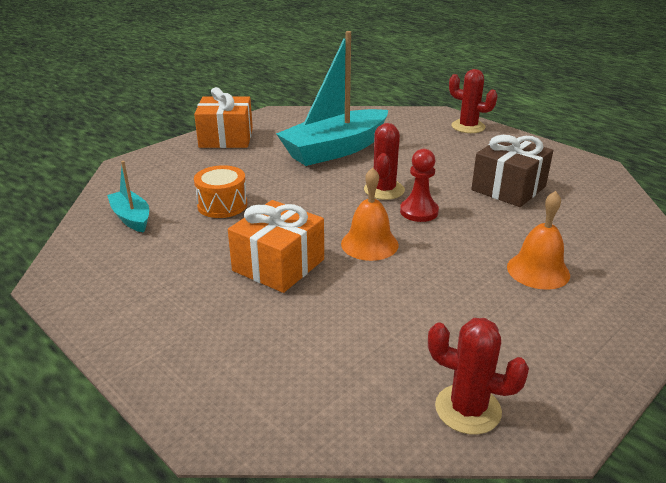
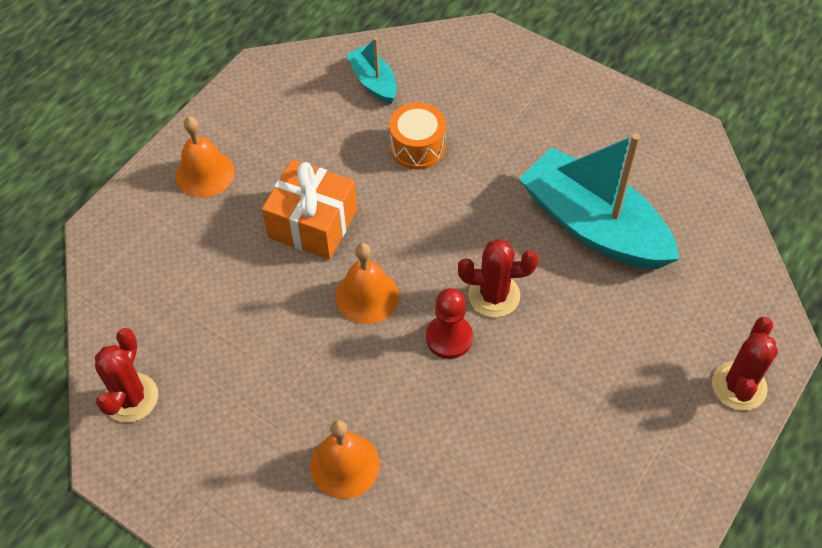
camera: 80 degrees right, 25 degrees up
turquoise boat [107,161,149,233] -> turquoise boat turned 75 degrees counterclockwise [346,38,397,104]
orange gift [194,87,253,148] -> none
brown gift [471,135,553,207] -> none
none -> orange bell [175,116,235,198]

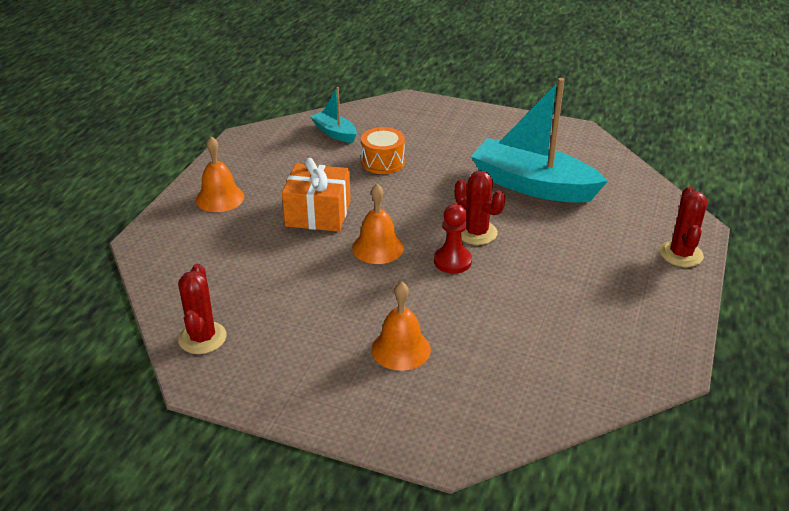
camera: 15 degrees left, 20 degrees down
red cactus [458,239,538,318] -> red cactus turned 60 degrees clockwise [455,170,506,245]

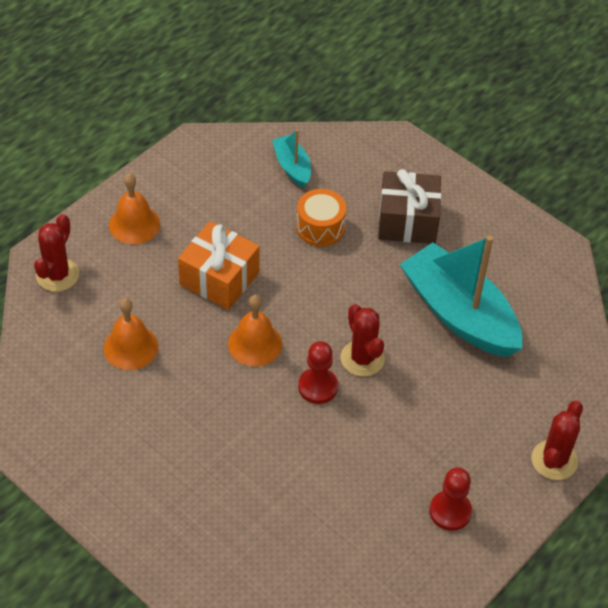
camera: 20 degrees right, 15 degrees up
red cactus [178,264,227,354] -> red cactus moved to [34,214,79,292]
orange bell [371,281,431,371] -> orange bell moved to [104,298,158,370]
none -> brown gift [378,169,441,244]
none -> red pawn [429,467,472,531]

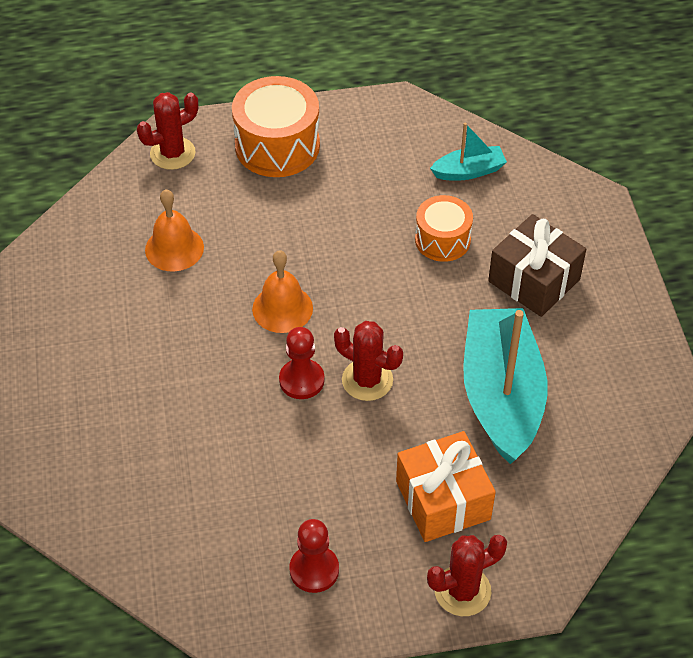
camera: 40 degrees right, 0 degrees up
orange bell [109,173,160,244] -> orange drum [232,76,320,177]
orange gift [178,221,260,310] -> orange gift moved to [396,431,496,542]
turquoise boat [272,129,311,188] -> turquoise boat turned 60 degrees clockwise [430,123,507,181]
red cactus [341,304,385,377] -> red cactus turned 75 degrees counterclockwise [334,321,403,401]

